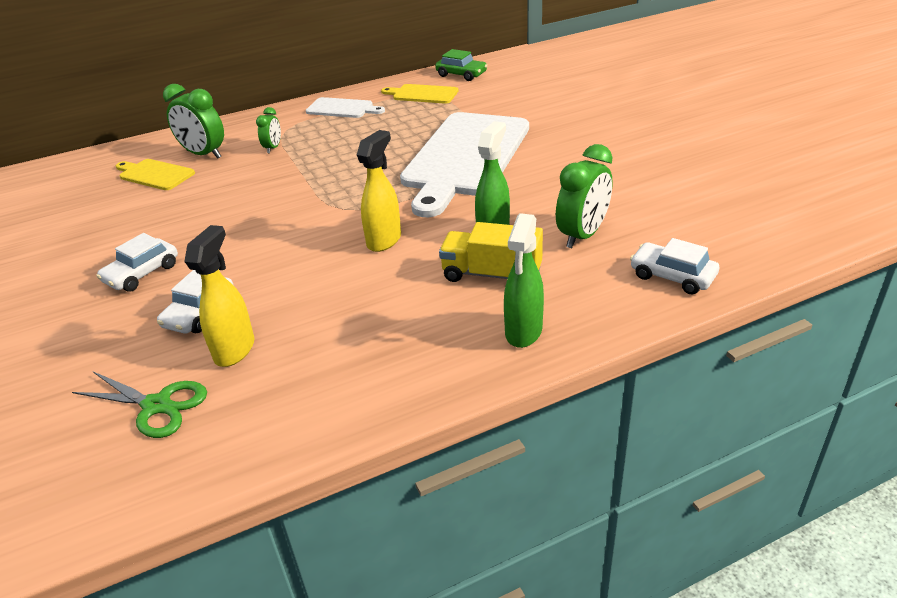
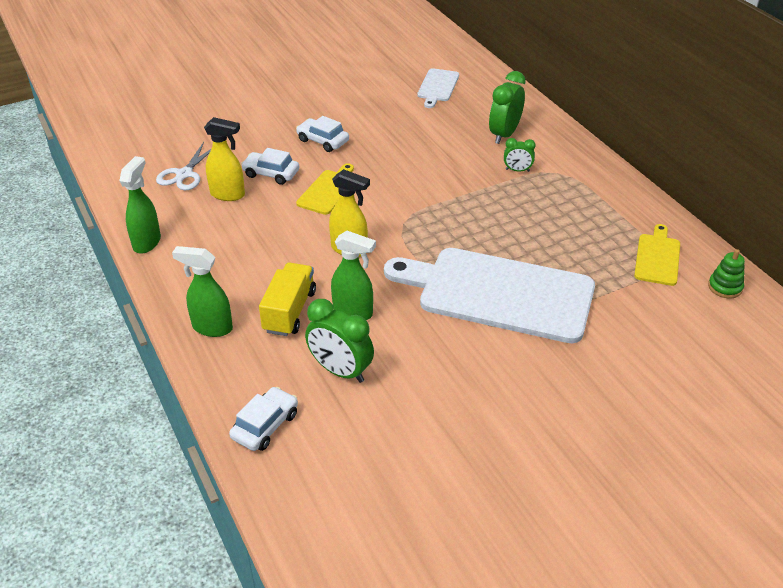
camera: 85 degrees right, 5 degrees up
green scissors [72,372,207,438] -> white scissors [156,142,211,191]
yellow cutting board [116,159,195,190] -> yellow cutting board moved to [296,163,354,215]
white cutting board [306,97,385,118] -> white cutting board moved to [417,68,459,108]
green car [435,49,488,81] -> green stacking toy [708,249,745,298]
none -> green spray bottle [119,156,161,254]

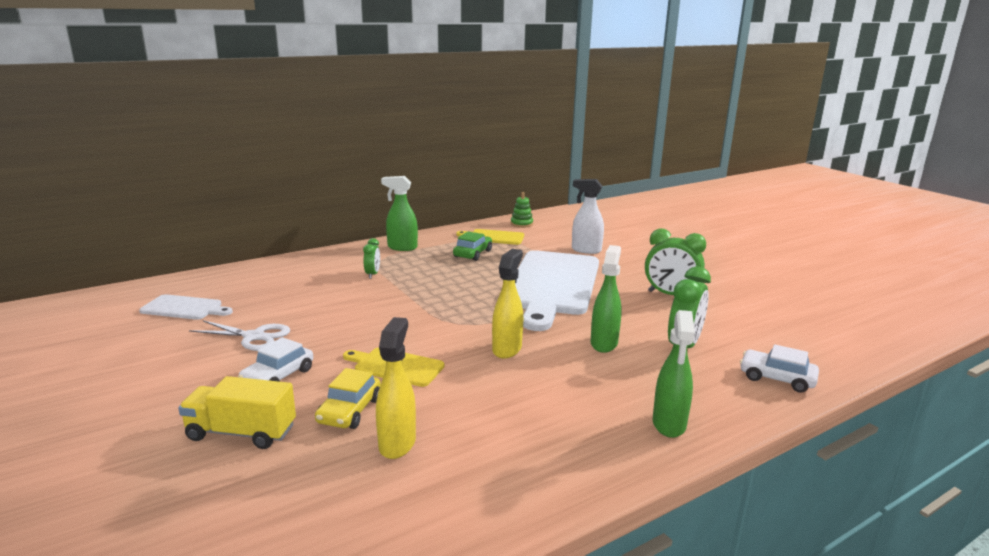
camera: 95 degrees left, 20 degrees down
green spray bottle [119,156,161,254] -> green spray bottle moved to [381,176,418,251]
white scissors [156,142,211,191] -> white scissors moved to [189,320,290,351]
white car [241,148,299,185] -> yellow car [315,368,381,429]
yellow truck [259,262,316,336] -> yellow truck moved to [178,376,296,449]
green clock [489,71,526,144] -> green clock moved to [645,228,706,295]
none -> green car [453,231,492,261]
none -> white spray bottle [572,179,604,254]

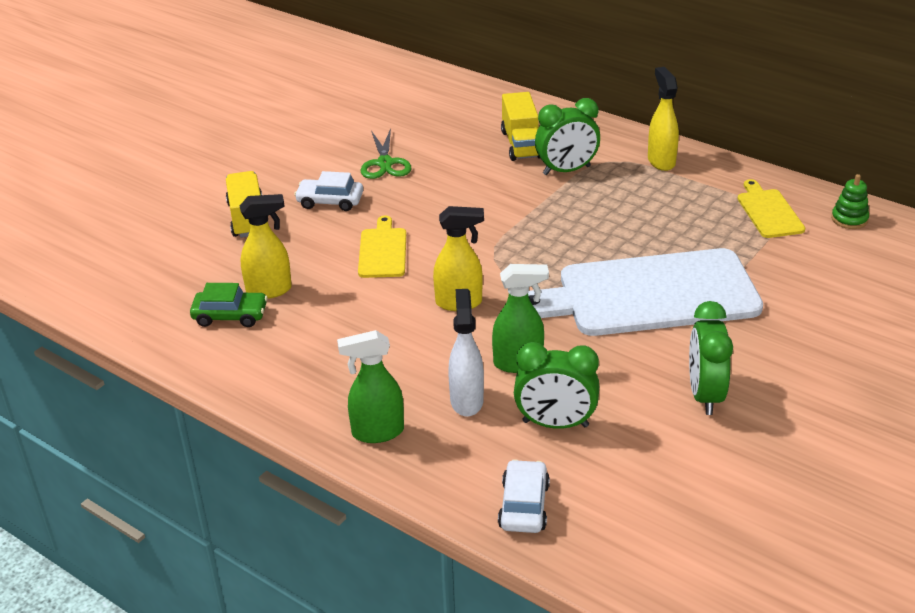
camera: 70 degrees right, 15 degrees up
white cutting board [139,294,233,320] -> none
white scissors [189,320,290,351] -> green scissors [361,128,411,179]
yellow car [315,368,381,429] -> none
green clock [363,238,380,279] -> green clock [535,98,600,175], size x1.80
green spray bottle [381,176,418,251] -> yellow spray bottle [648,67,679,171]
green car [453,231,492,261] -> green car moved to [190,283,268,327]
white spray bottle [572,179,604,254] -> white spray bottle moved to [448,289,484,417]
none -> yellow truck [501,92,540,161]

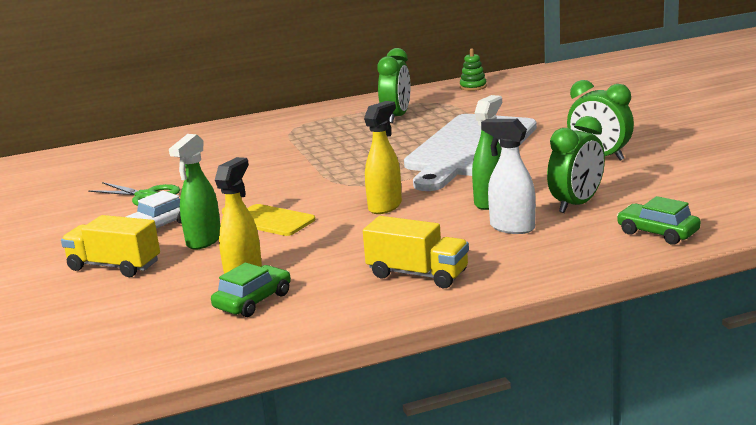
camera: 55 degrees left, 15 degrees down
green spray bottle [337,330,404,443] -> green spray bottle moved to [169,134,220,250]
white car [498,459,550,533] -> green car [617,196,701,245]
yellow truck [501,92,540,161] -> yellow truck moved to [363,216,469,288]
green clock [535,98,600,175] -> green clock moved to [377,48,411,123]
yellow spray bottle [648,67,679,171] -> none
yellow cutting board [737,179,805,238] -> none

